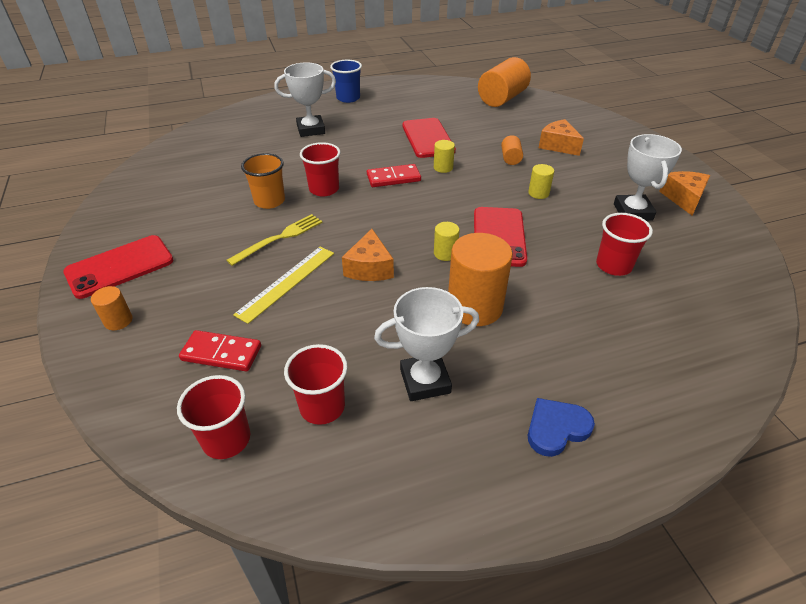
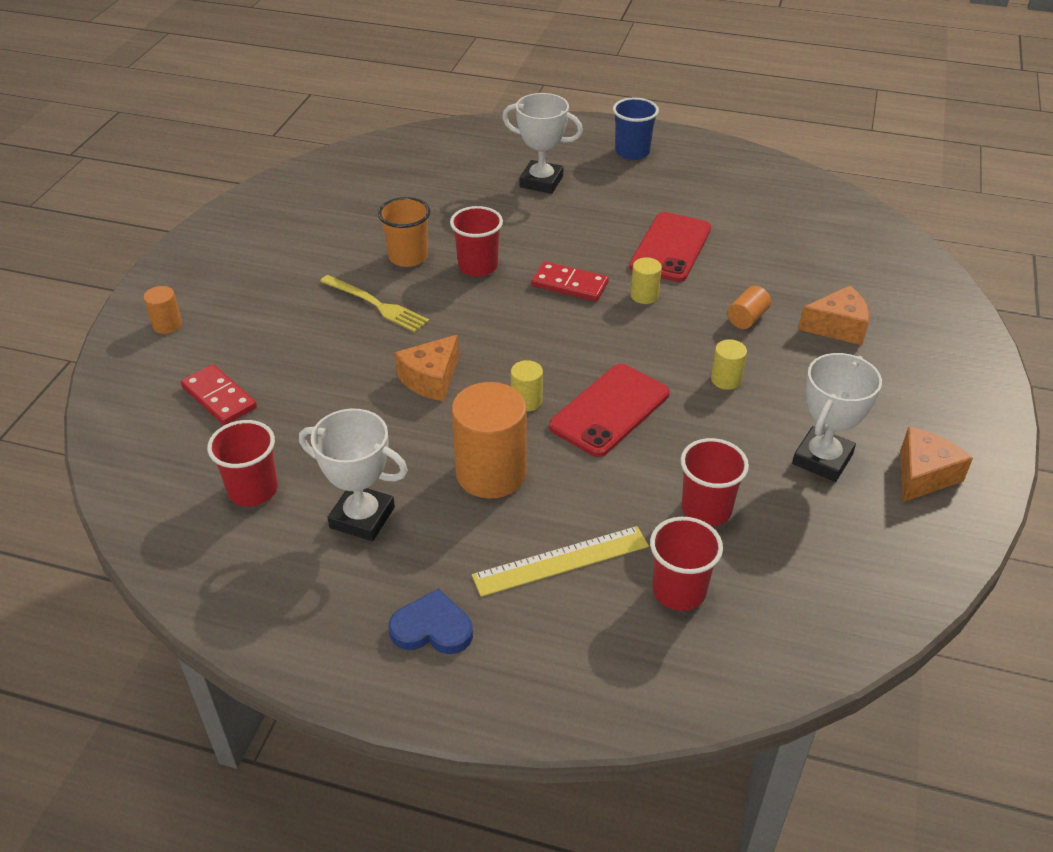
camera: 35 degrees right, 0 degrees up
red phone [63,235,174,299] -> none
red cup [177,375,250,459] -> red cup moved to [650,517,723,611]
yellow fork [226,214,322,266] -> yellow fork turned 45 degrees clockwise [320,275,429,332]
yellow ruler [233,247,334,324] -> yellow ruler moved to [472,526,649,597]
orange cylinder [478,57,531,107] -> none
orange cheese [539,119,584,156] -> orange cheese turned 90 degrees clockwise [798,286,870,345]

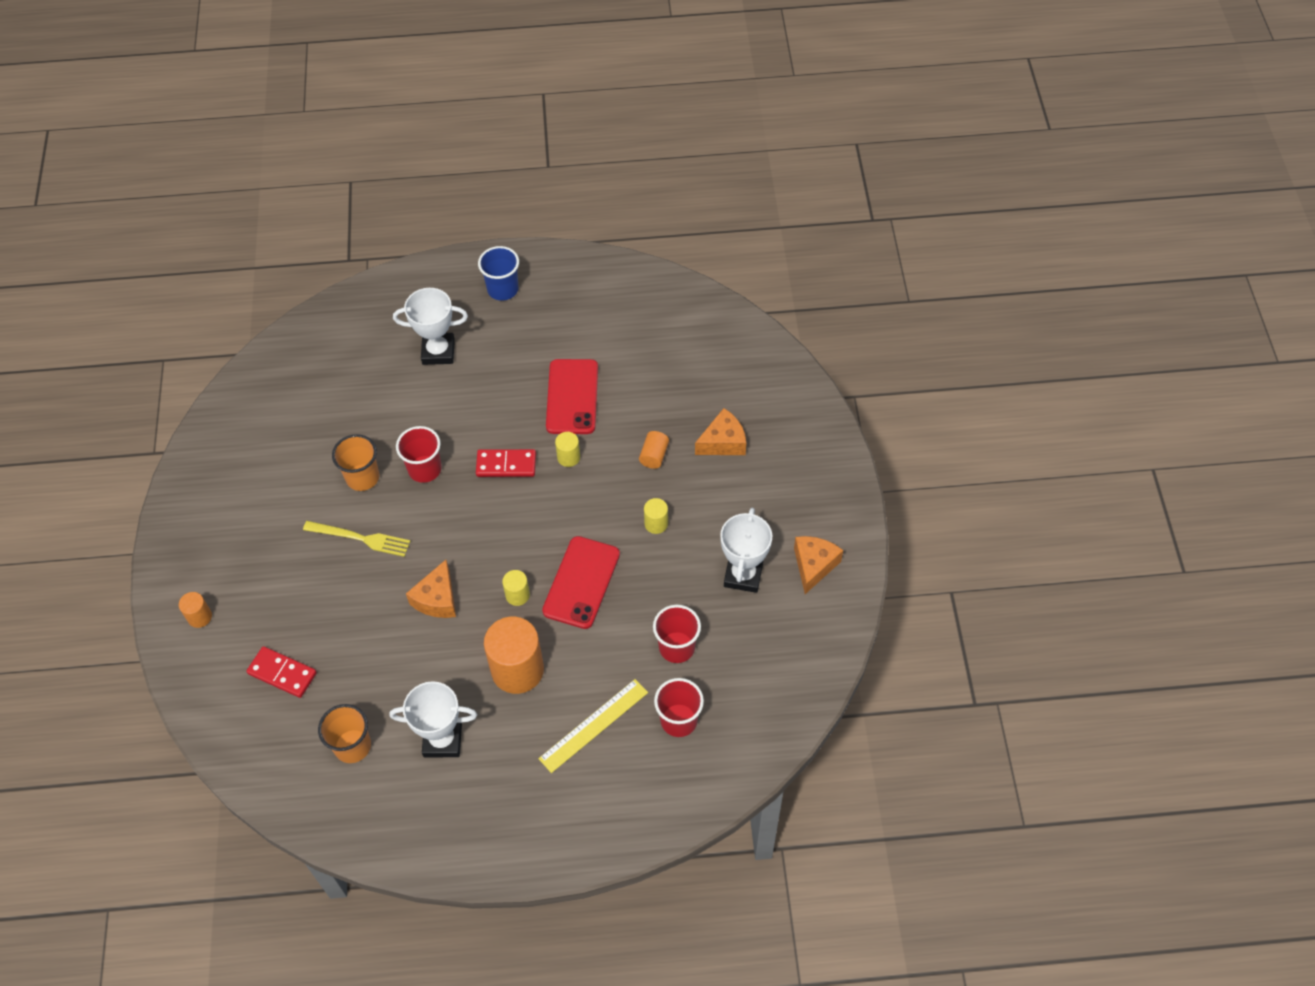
camera: 20 degrees left, 15 degrees up
red cup [207,420,278,507] -> orange cup [318,704,371,763]
blue heart [389,589,473,654] -> none

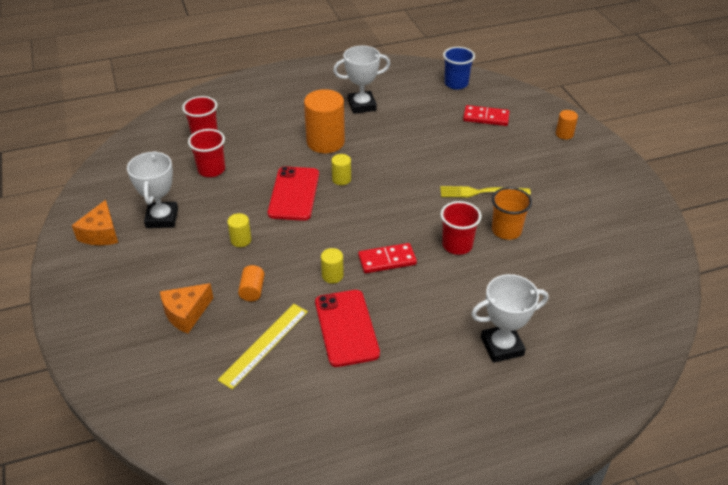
camera: 165 degrees right, 15 degrees down
orange cup [318,704,371,763] -> none
orange cheese [406,560,456,618] -> none
blue cup [478,246,519,301] -> blue cup moved to [443,47,475,90]
yellow ruler [538,679,648,773] -> yellow ruler moved to [218,304,308,389]

